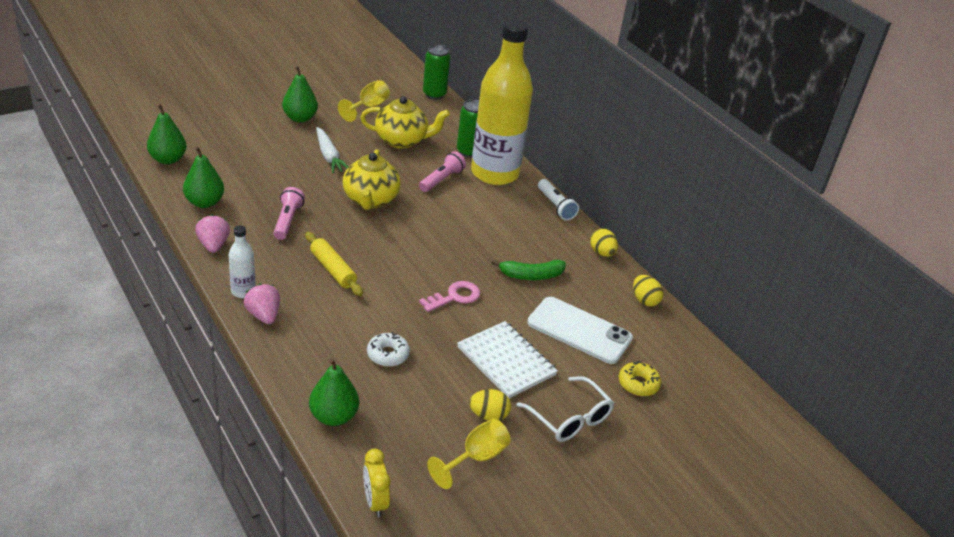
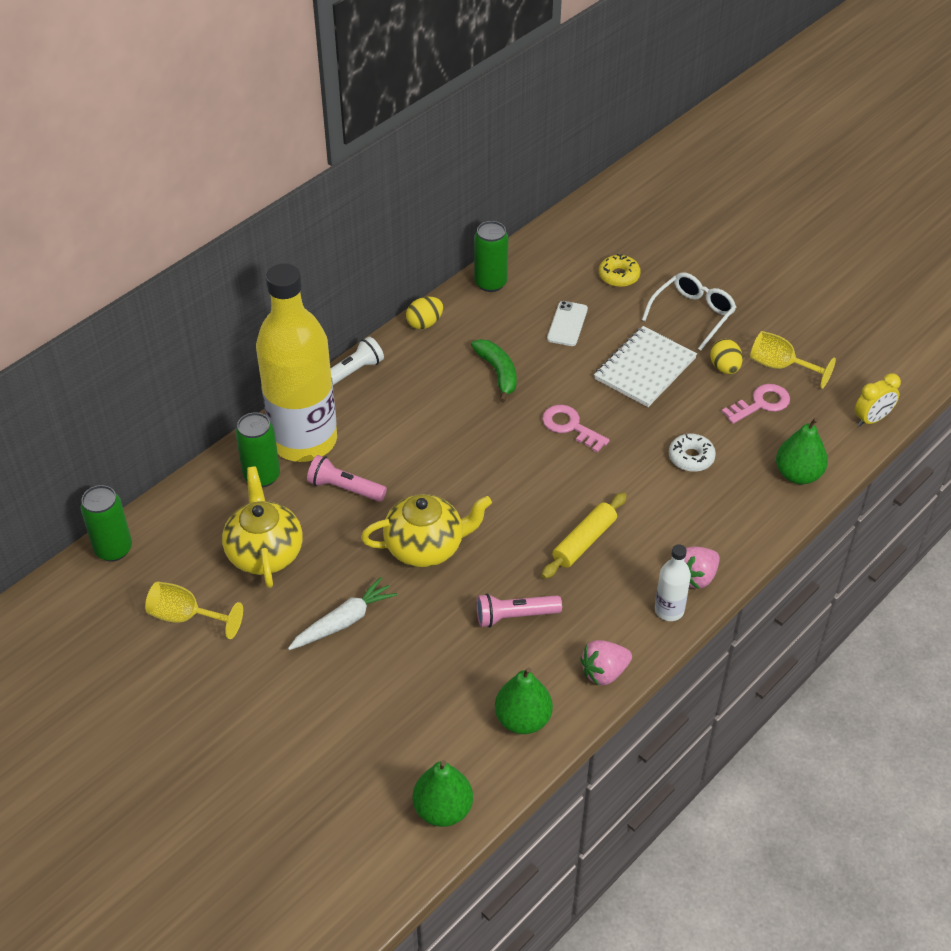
camera: 100 degrees left, 10 degrees up
green pear [282,66,318,123] -> none
white phone [528,297,633,364] -> white phone [547,301,588,346], size x0.56
yellow egg [633,275,663,306] -> green can [474,221,508,292]
none -> pink key [721,384,790,424]

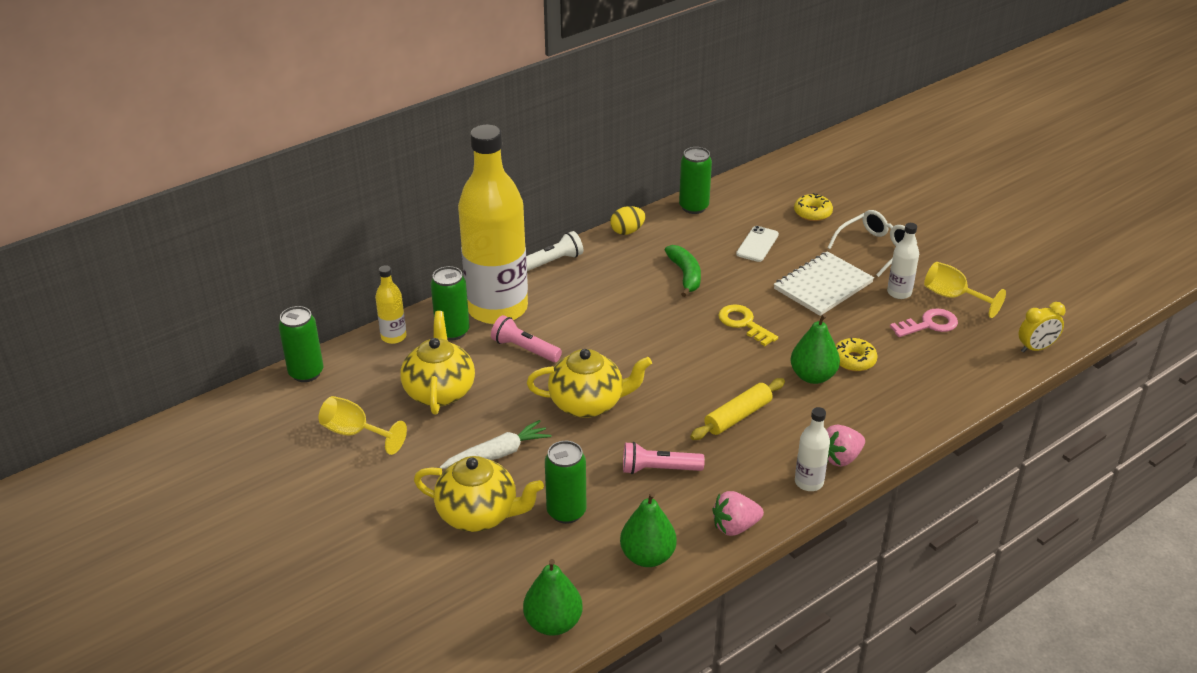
camera: 10 degrees right, 10 degrees down
pink key [542,405,610,452] -> yellow key [718,304,778,346]
white donut [669,434,716,472] -> yellow donut [835,338,878,372]
yellow egg [710,339,743,374] -> white bottle [887,223,919,299]
green pear [776,417,828,484] -> green pear moved to [791,313,840,384]
none -> yellow bottle [375,265,407,344]
none -> yellow teapot [414,456,544,532]
none -> green can [545,441,586,524]

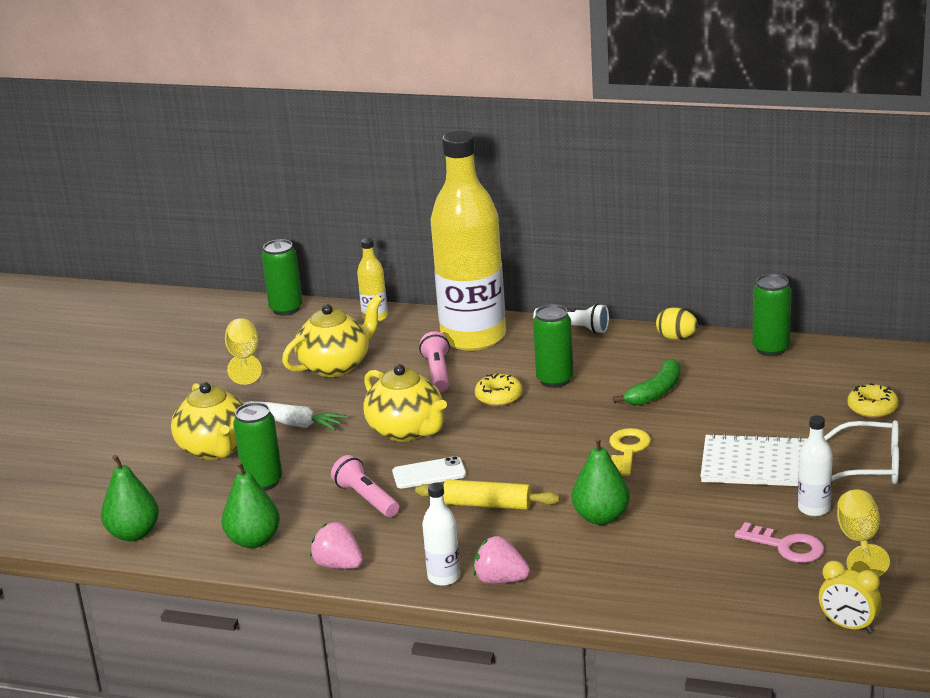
camera: 55 degrees right, 10 degrees down
green can [431,266,469,340] -> green can moved to [533,304,574,388]
white phone [736,226,779,262] -> white phone moved to [392,456,466,489]
yellow donut [835,338,878,372] -> yellow donut moved to [475,374,523,406]

